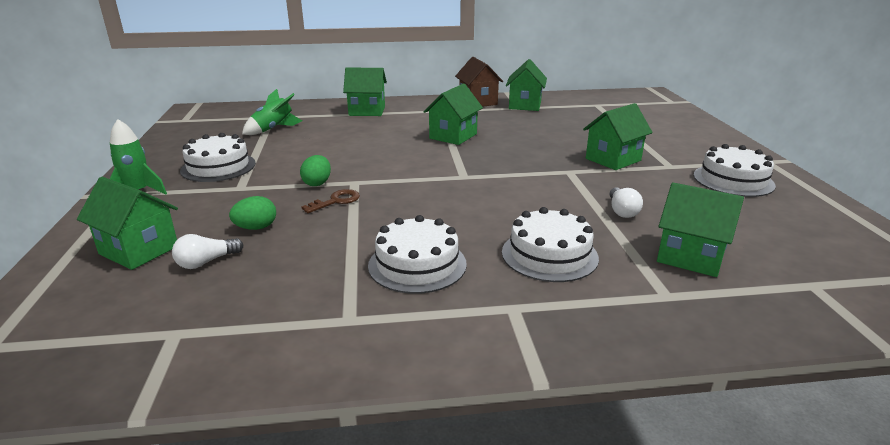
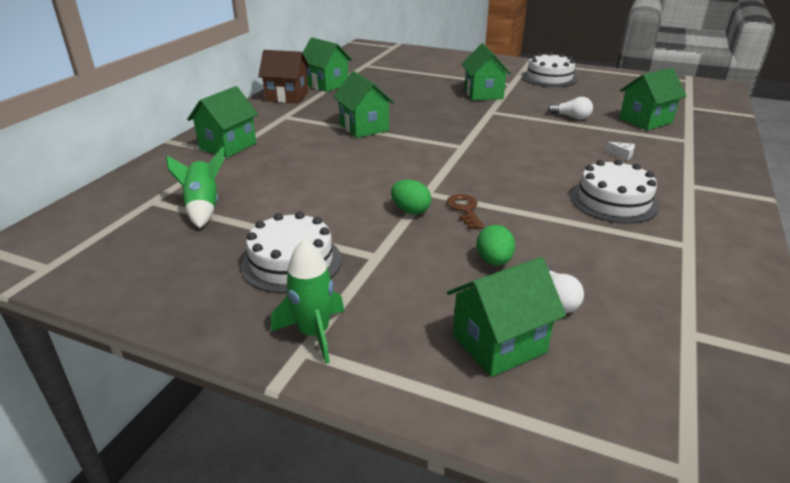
camera: 60 degrees left, 5 degrees up
white cake [502,207,599,282] -> white cheese [606,142,635,160]

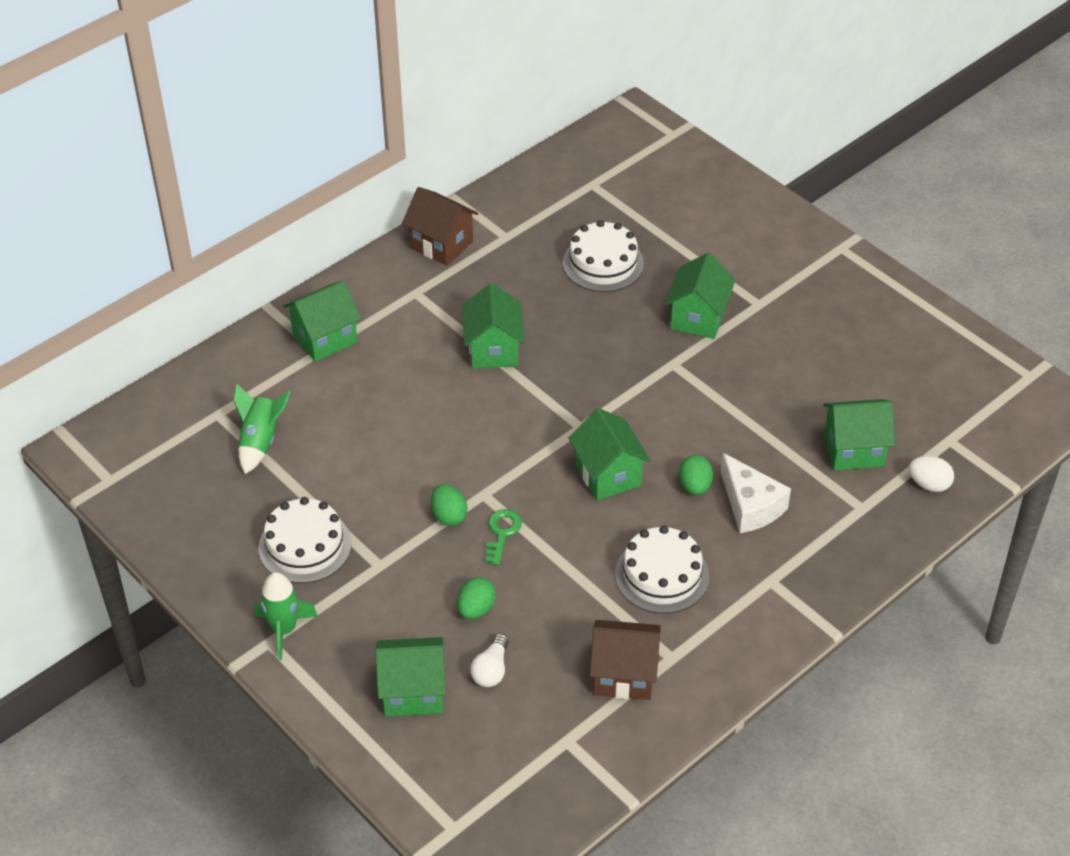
camera: 25 degrees right, 15 degrees up
green house [303,37,352,92] -> green house moved to [569,408,651,501]
brown key [447,194,484,229] -> green key [485,509,522,565]
white cake [522,52,578,87] -> white cake moved to [563,220,644,292]
white light bulb [548,97,593,120] -> none
white cheese [606,142,635,160] -> white cheese [721,453,791,533], size x2.45
none -> brown house [589,620,661,700]
none -> green egg [679,455,713,495]
none -> white egg [909,456,954,492]

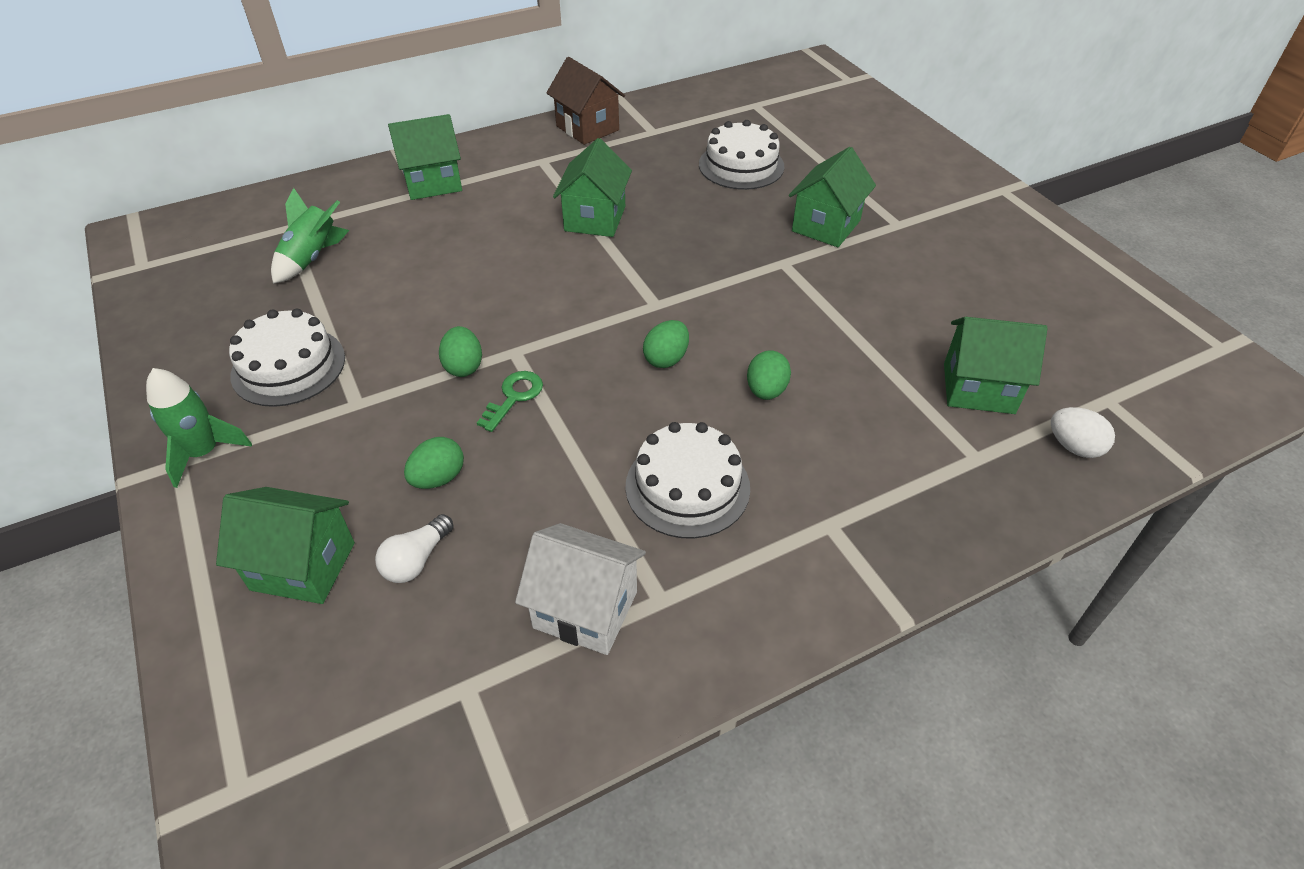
camera: 15 degrees right, 0 degrees up
green house [569,408,651,501] -> green egg [643,320,689,368]
brown house [589,620,661,700] -> white house [515,523,646,655]
white cheese [721,453,791,533] -> none

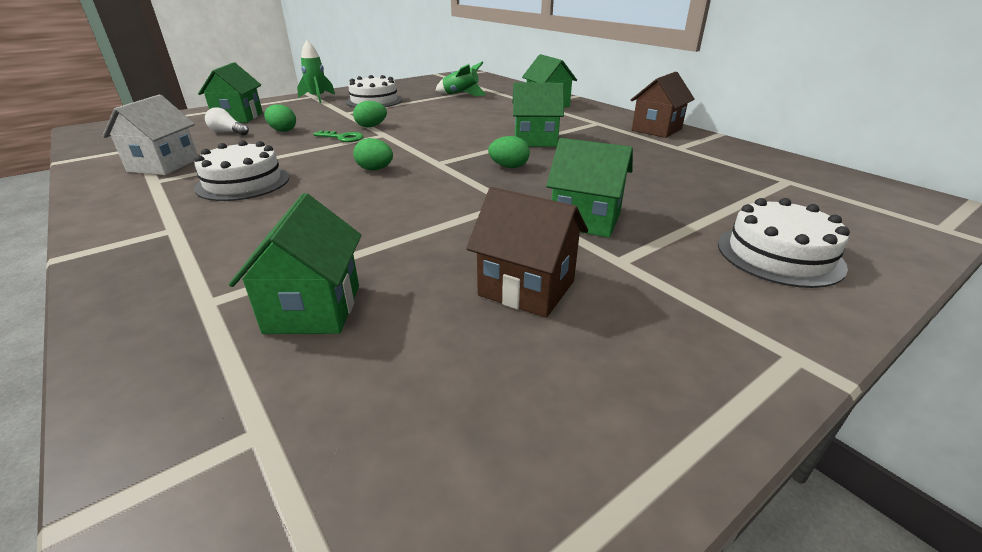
camera: 80 degrees right, 15 degrees down
white cake [699,120,784,190] -> white cake moved to [718,198,850,288]
green egg [747,350,791,400] -> green egg moved to [488,136,530,168]
white egg [1051,407,1115,458] -> none
none -> brown house [466,187,588,318]

